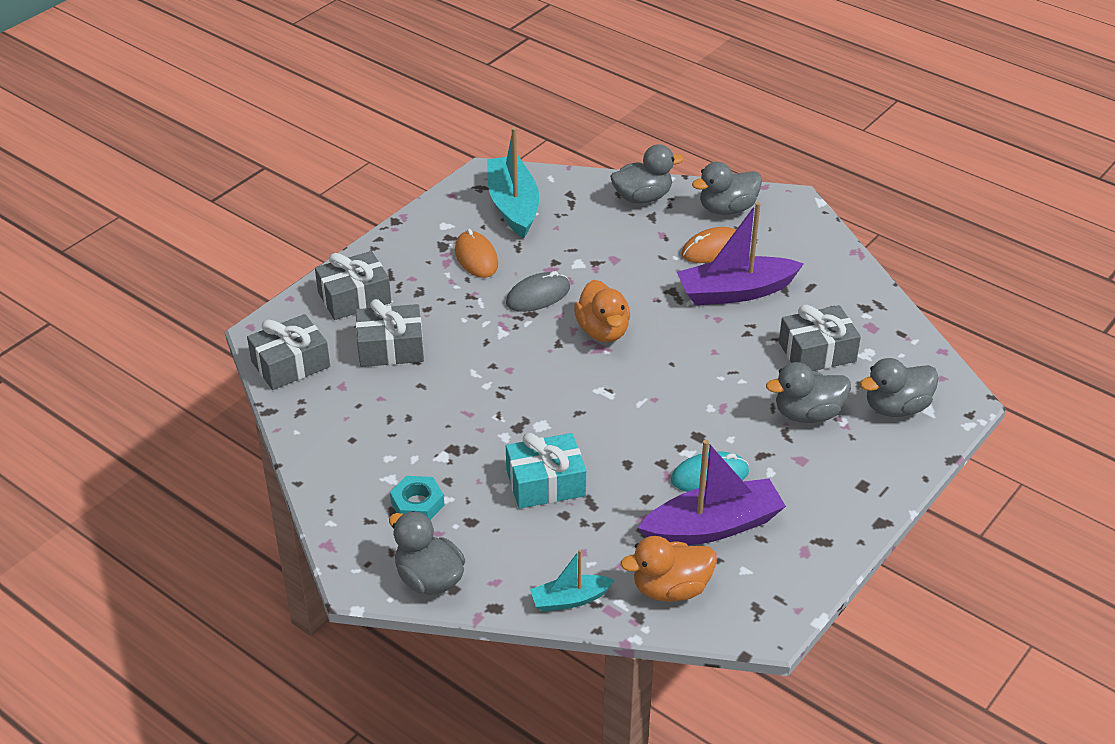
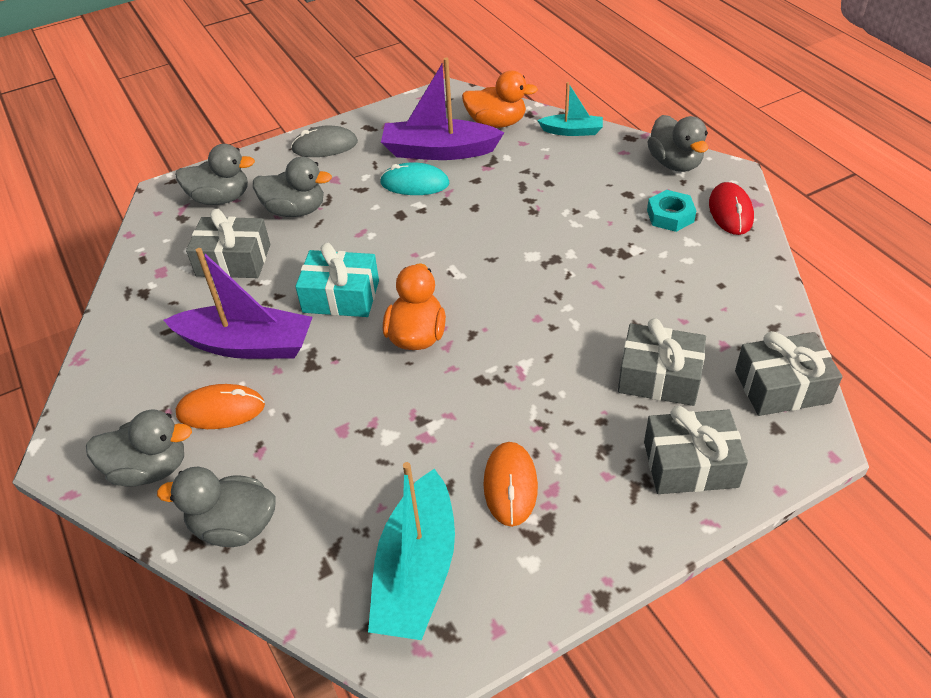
camera: 155 degrees left, 5 degrees up
grey mouse [506,271,570,312] -> grey mouse moved to [291,126,358,157]
turquoise gift [506,433,586,509] -> turquoise gift moved to [295,243,379,317]
none -> red mouse [709,182,754,235]

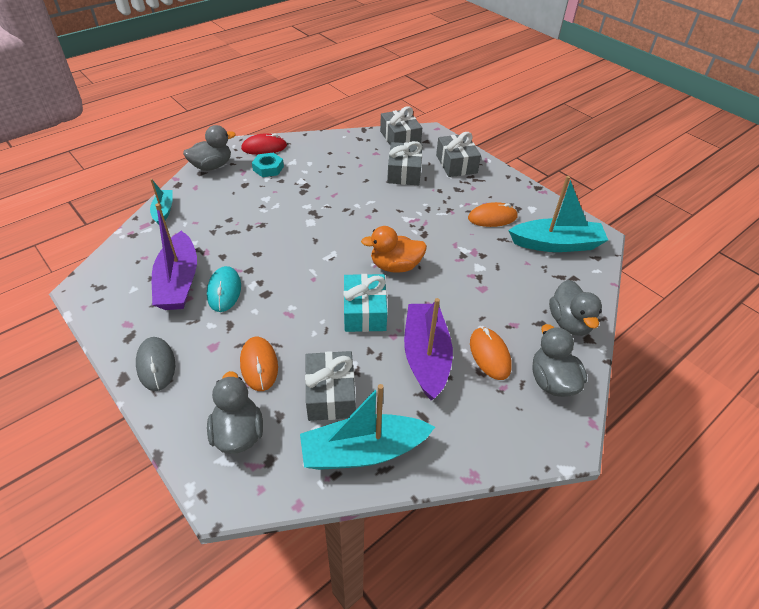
camera: 105 degrees left, 0 degrees up
grey duck [253,157,332,217] -> orange mouse [240,337,278,391]
orange duck [462,70,538,128] -> none
none -> turquoise boat [300,384,435,470]

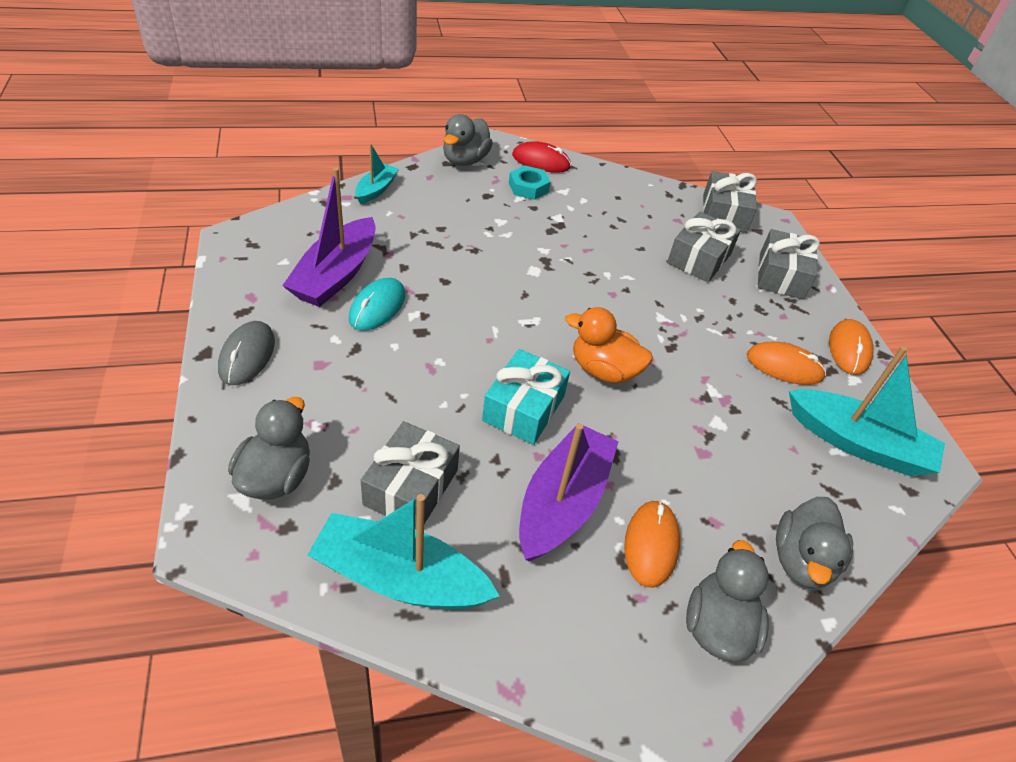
camera: 25 degrees right, 0 degrees up
grey duck [183,125,236,171] -> grey duck turned 120 degrees clockwise [443,114,493,166]
orange mouse [240,337,278,391] -> orange mouse moved to [829,319,873,375]

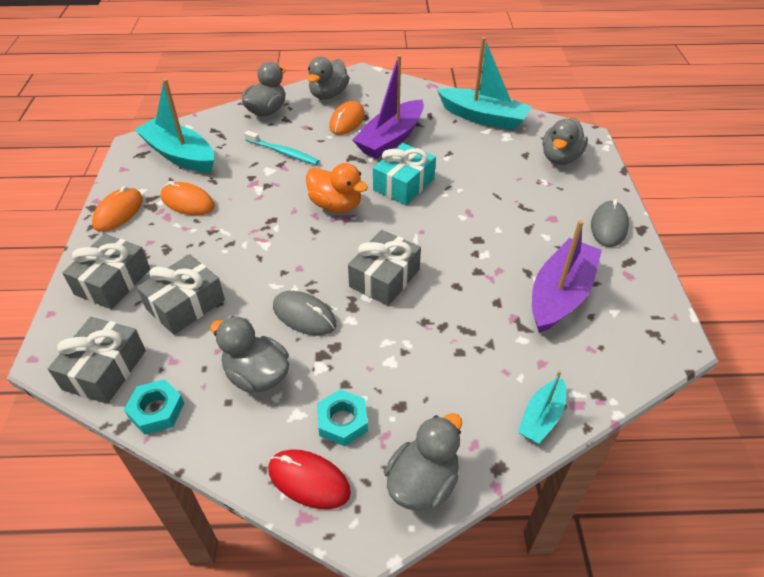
camera: 165 degrees left, 0 degrees up
turquoise mouse [349,278,406,331] -> none
grey gift [361,421,460,530] -> grey gift moved to [348,230,421,306]
none -> turquoise nut [124,379,185,435]
none -> grey duck [210,316,289,393]
none -> turquoise toothbrush [244,130,319,165]
none -> grey mouse [273,291,336,336]

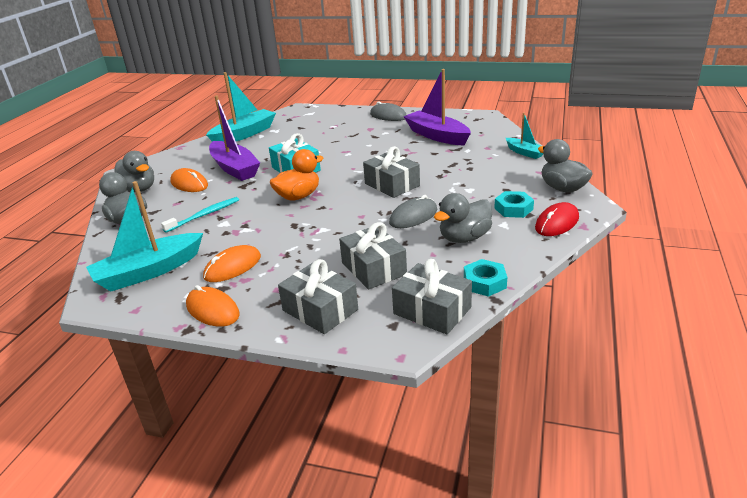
camera: 70 degrees left, 15 degrees down
grey duck [543,118,588,165] -> none

